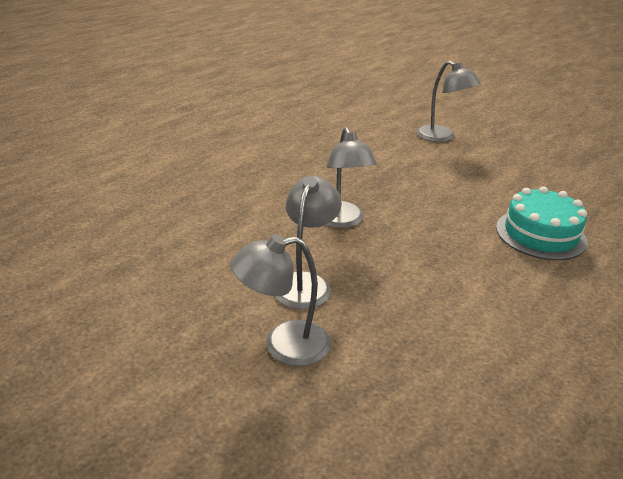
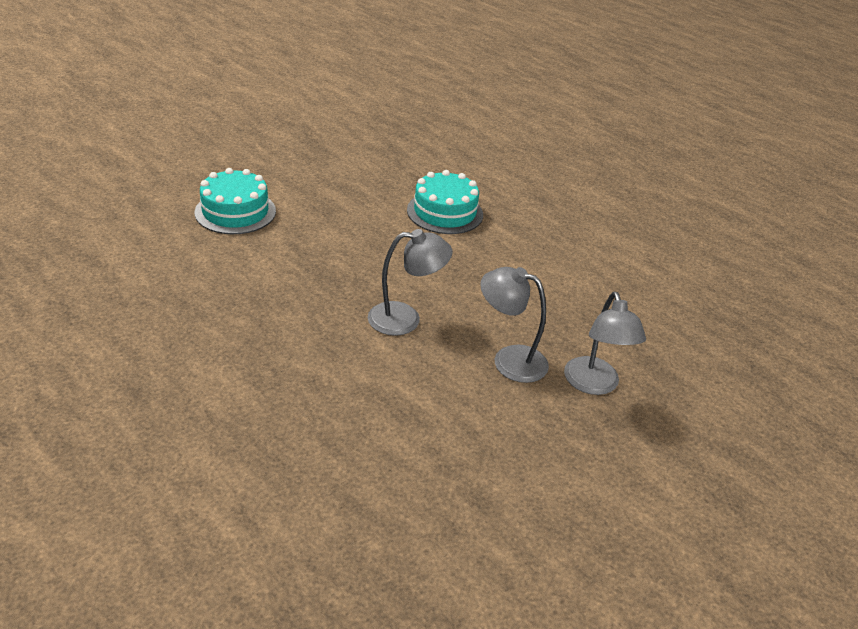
camera: 85 degrees left, 5 degrees up
grey lamp [416,60,481,142] -> turquoise cake [195,168,276,234]

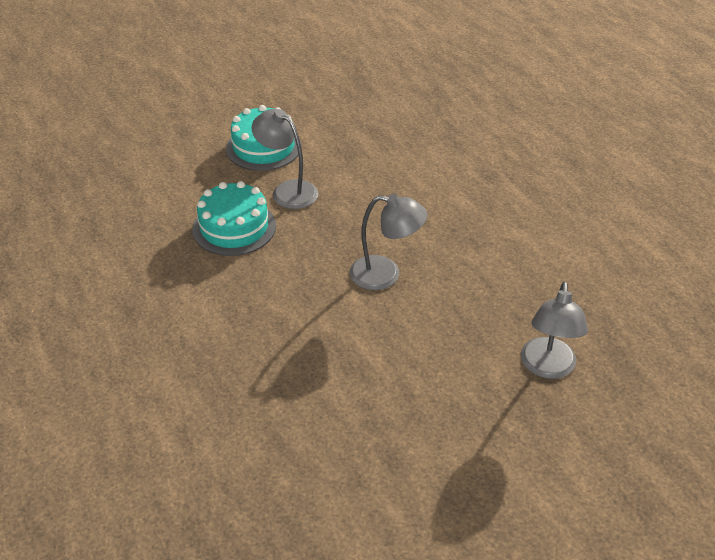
camera: 20 degrees right, 5 degrees up
turquoise cake [407,170,483,234] -> turquoise cake moved to [192,181,276,256]
grey lamp [480,267,549,383] -> grey lamp moved to [252,109,318,209]

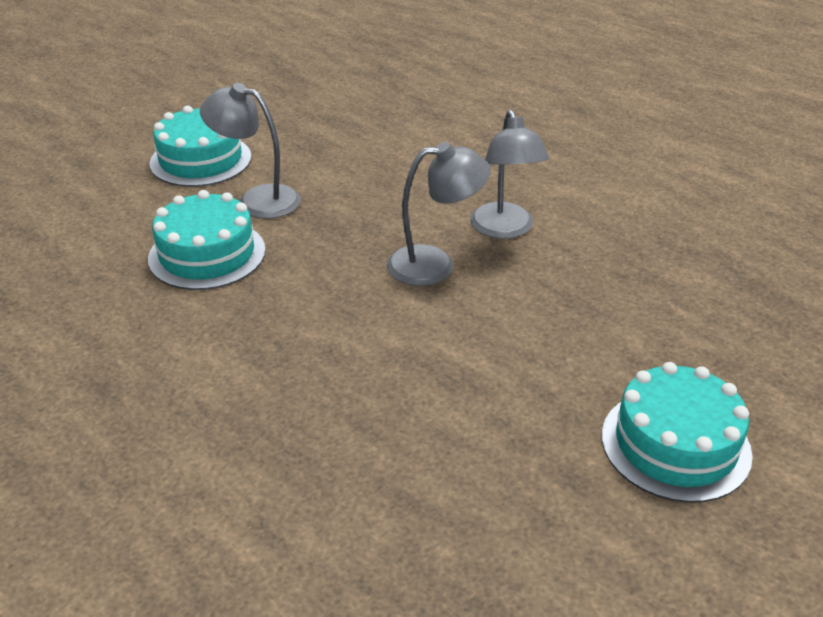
camera: 20 degrees left, 5 degrees down
grey lamp [521,281,588,379] -> grey lamp moved to [470,110,549,239]
none -> turquoise cake [602,362,753,503]

